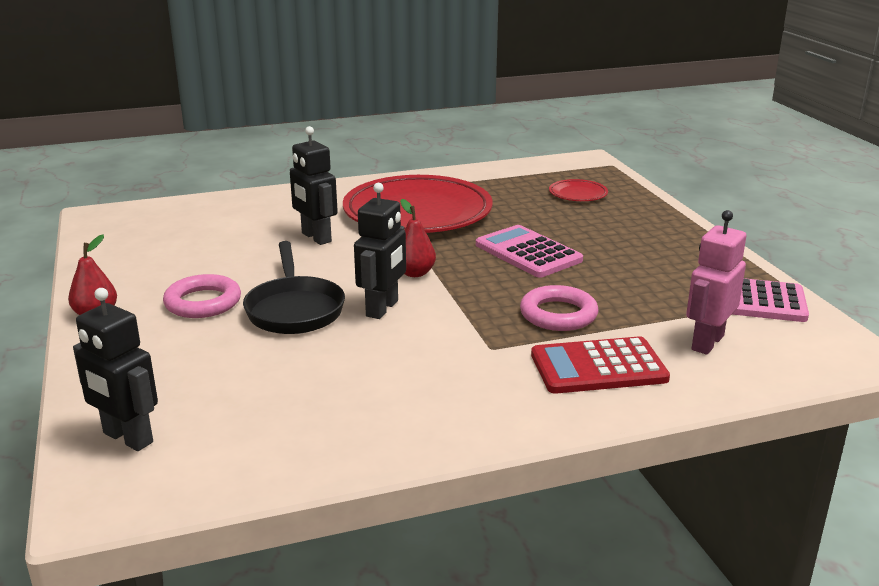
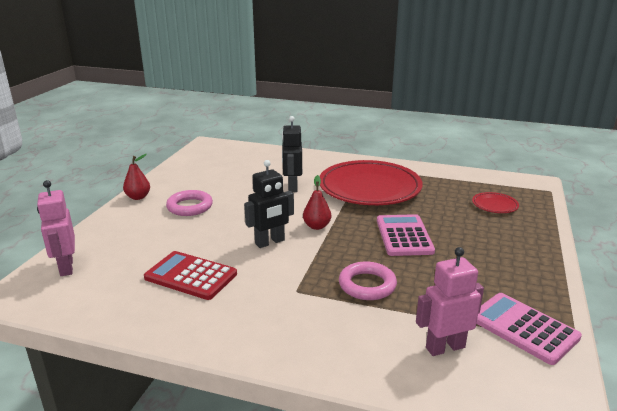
camera: 35 degrees right, 0 degrees up
black robot [73,288,158,451] -> pink robot [37,180,75,276]
black pan [243,241,345,334] -> none
red calculator [531,336,670,394] -> red calculator moved to [144,251,237,300]

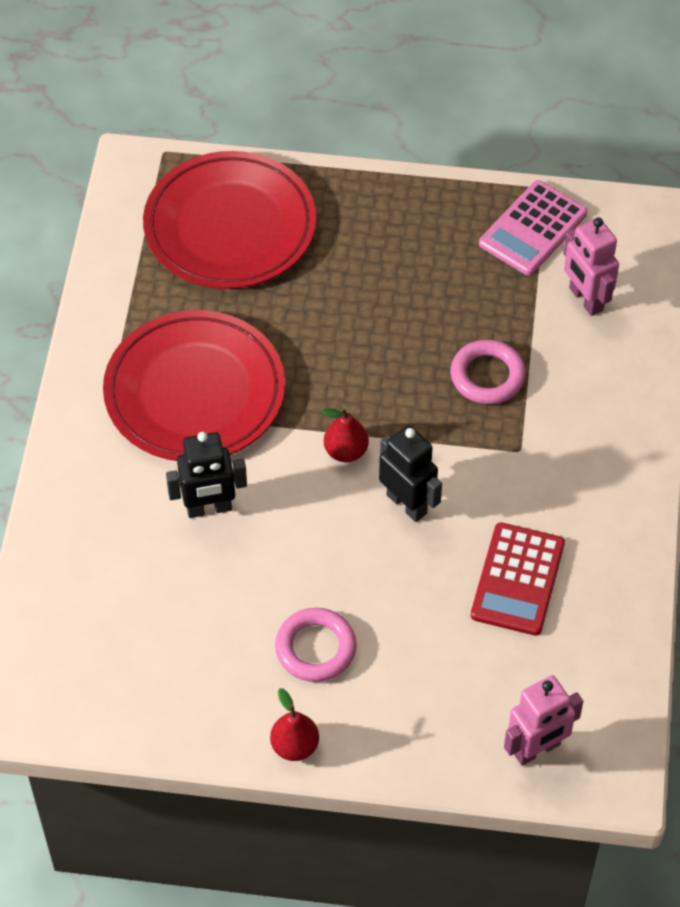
camera: 100 degrees left, 30 degrees up
pink calculator [377,214,435,256] -> none
red plate [472,192,519,213] -> red plate [143,151,316,289], size x2.42

